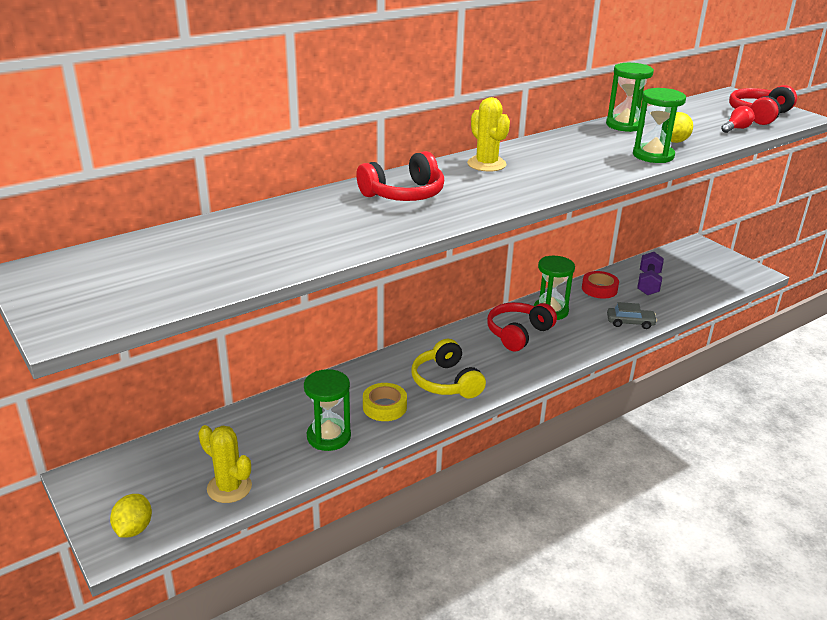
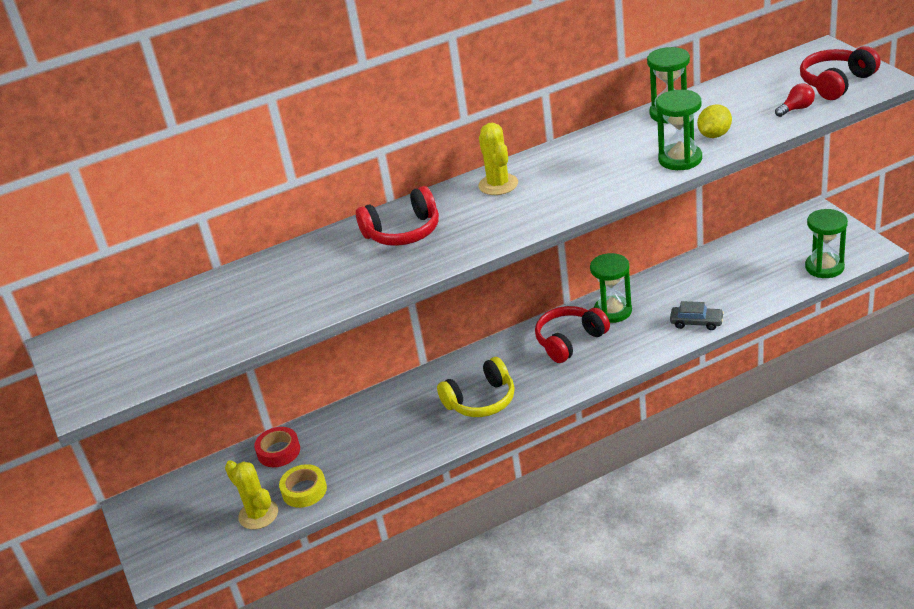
camera: 15 degrees right, 5 degrees up
yellow lemon [110,494,152,537] -> none
green hourglass [304,369,351,451] -> green hourglass moved to [805,209,848,278]
yellow tape [363,383,407,421] -> yellow tape moved to [279,464,327,508]
yellow headphones [412,339,486,398] -> yellow headphones turned 105 degrees counterclockwise [437,357,515,417]
red tape [582,271,619,299] -> red tape moved to [254,427,300,467]
purple dumbbell [637,252,664,295] -> none

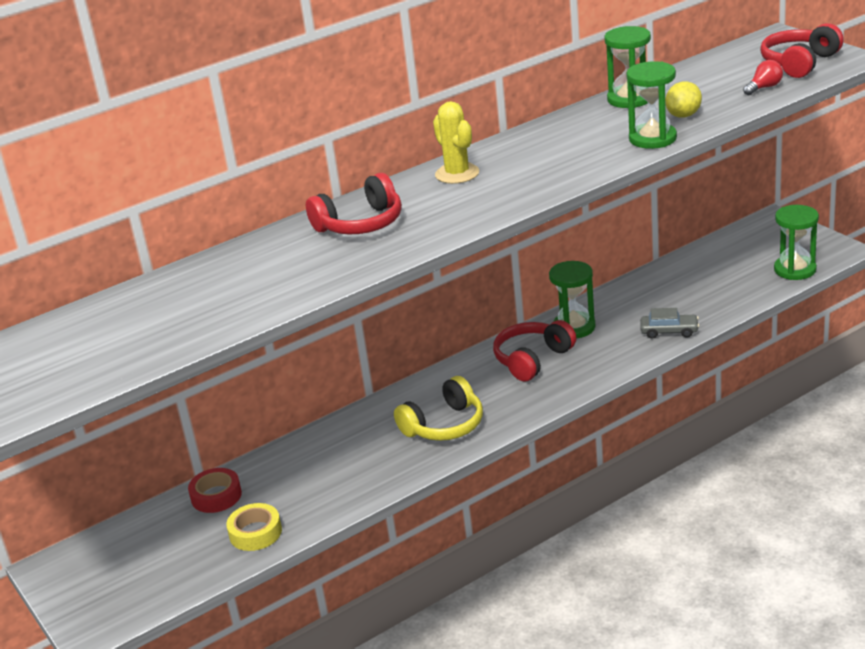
camera: 10 degrees left, 5 degrees down
yellow cactus [225,460,278,529] -> none

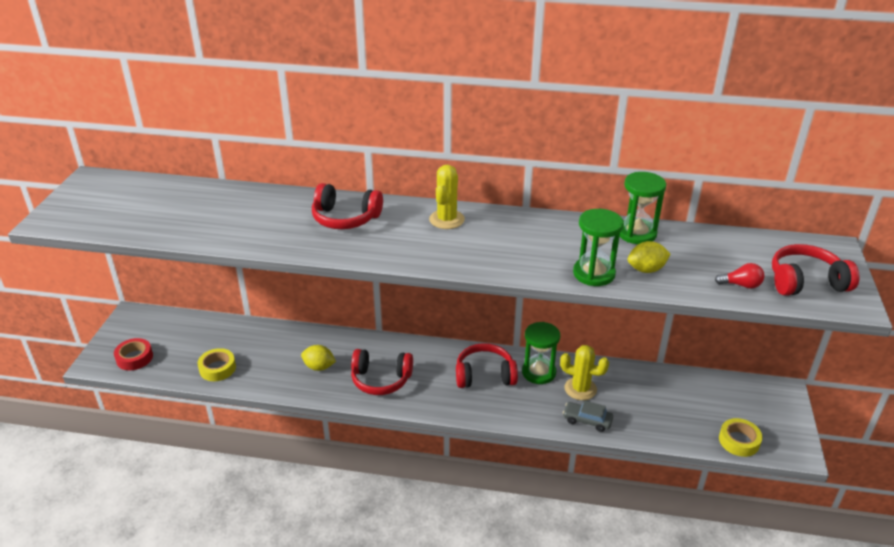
camera: 40 degrees right, 5 degrees up
red tape [188,468,242,513] -> red tape moved to [114,338,153,370]
yellow headphones [394,376,483,441] -> red headphones [351,349,413,395]
grey car [640,308,699,339] -> grey car turned 150 degrees clockwise [563,401,613,432]
green hourglass [774,205,819,280] -> yellow tape [719,418,763,457]
none -> yellow lemon [301,345,336,371]
none -> yellow cactus [560,345,609,400]

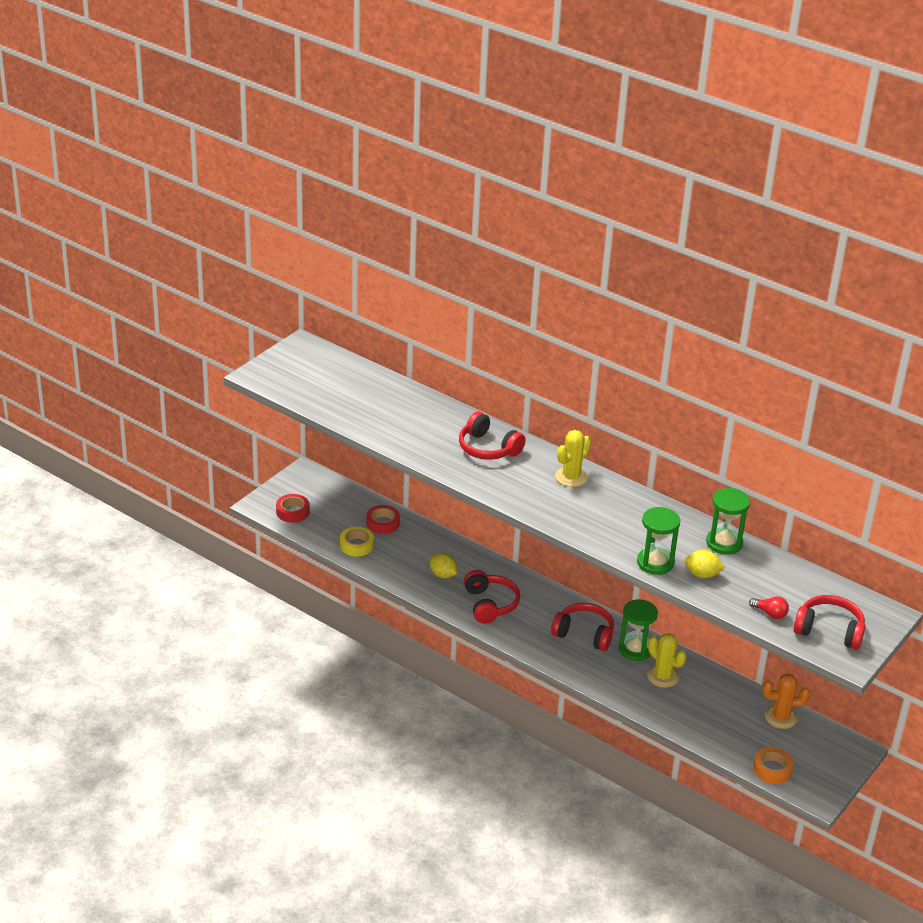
camera: 25 degrees right, 0 degrees up
red headphones [351,349,413,395] -> red headphones turned 135 degrees counterclockwise [464,570,520,624]
grey car [563,401,613,432] -> none
yellow tape [719,418,763,457] -> orange tape [753,747,793,784]
none -> red tape [366,505,400,534]
none -> orange cactus [762,673,810,729]

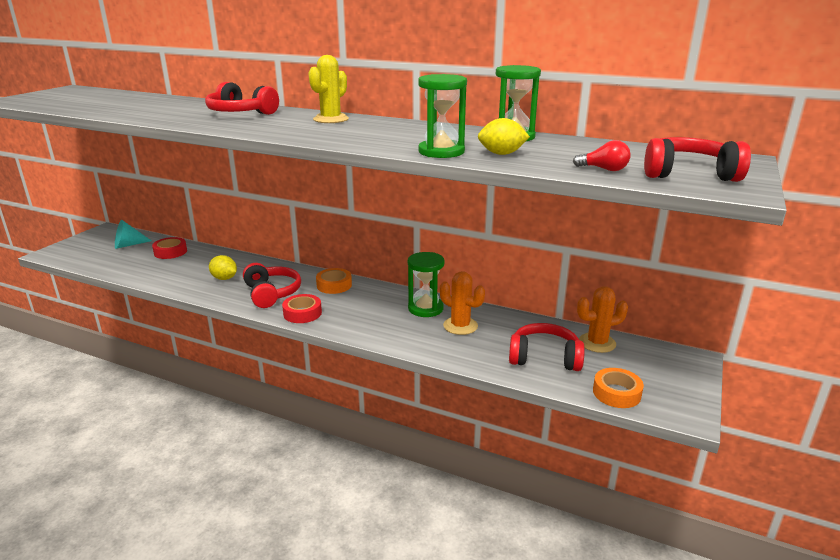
camera: 10 degrees left, 10 degrees down
red tape [276,494,309,523] -> red tape moved to [282,294,322,323]
yellow tape [340,527,374,557] -> none
red headphones [551,603,614,651] -> red headphones moved to [509,323,585,371]
yellow cactus [647,633,686,688] -> orange cactus [440,271,485,335]
none -> turquoise cone [115,220,152,249]
none -> orange tape [316,268,352,294]

